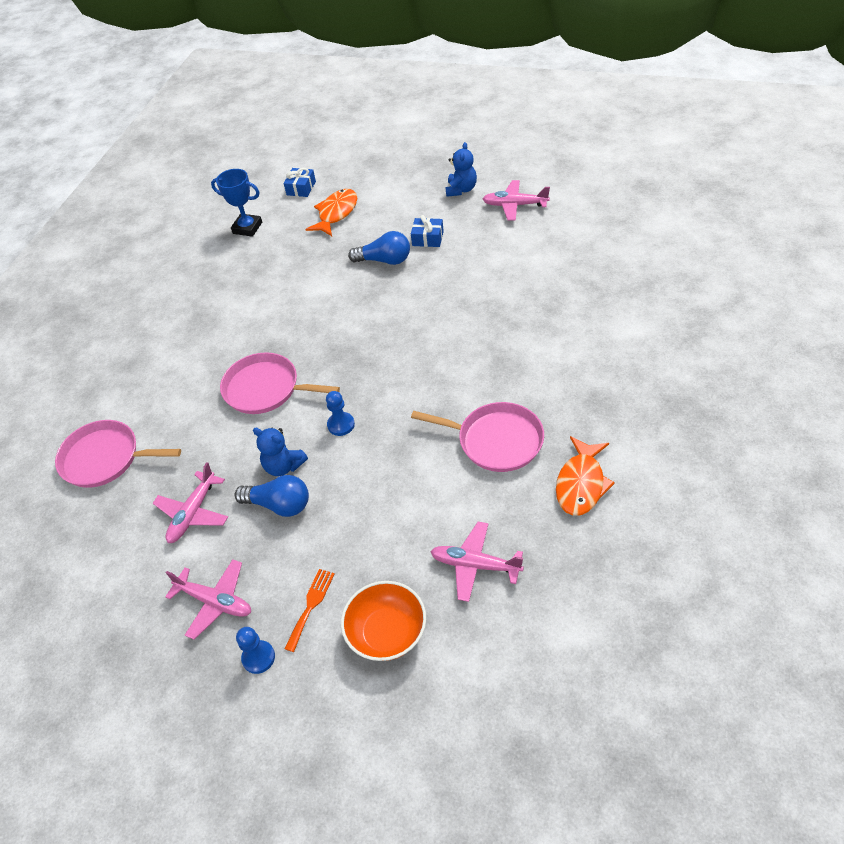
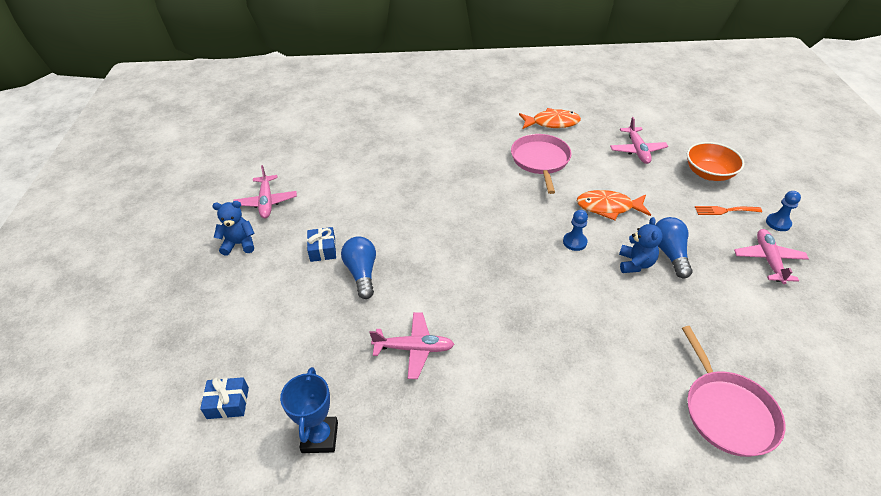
camera: 115 degrees left, 5 degrees down
pink plane [153,462,228,543] -> pink plane moved to [370,312,455,379]
pink pan [220,352,340,414] -> none
orange fish [305,189,357,236] -> orange fish moved to [577,190,651,221]

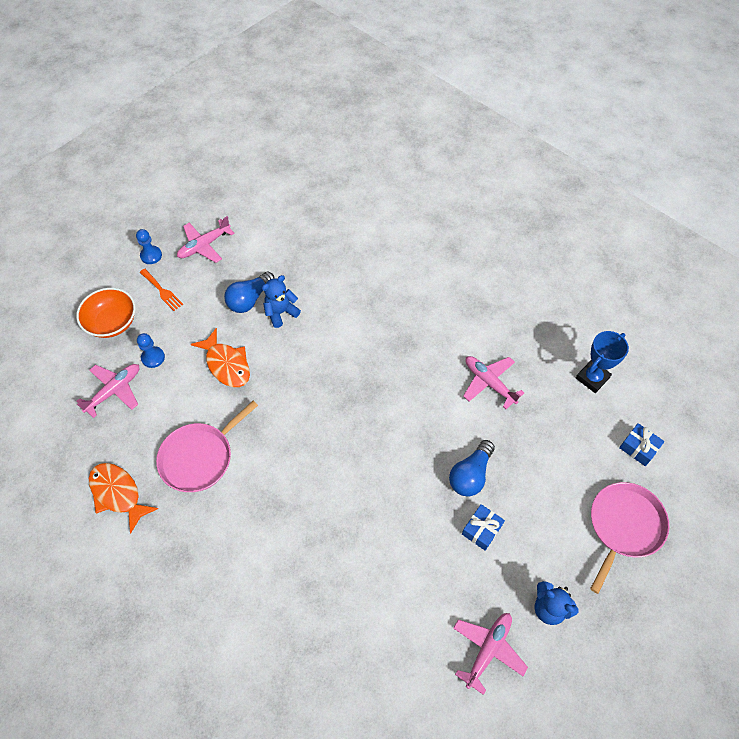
camera: 135 degrees left, 15 degrees up
blue pawn [563,210,588,251] -> blue pawn moved to [137,333,165,368]
pink pan [682,326,785,457] -> pink pan moved to [590,482,669,594]

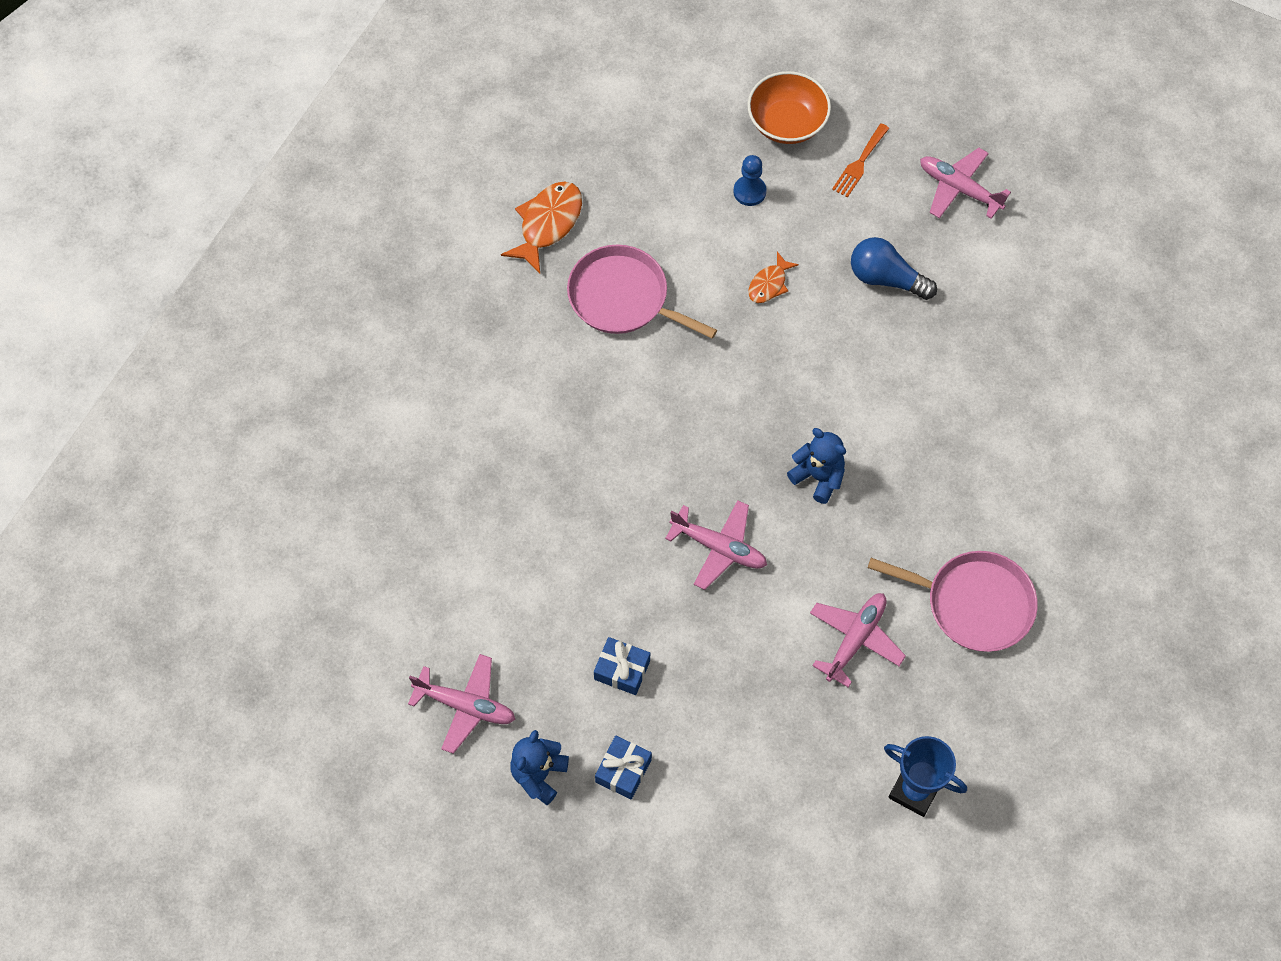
camera: 75 degrees right, 5 degrees up
pink plane [76,364,139,418] -> pink plane moved to [665,500,767,590]
blue pawn [136,229,162,264] -> none
orange fish [191,328,250,387] -> orange fish [748,252,799,303], size x0.58
blue teddy bear [262,275,301,328] -> blue teddy bear moved to [787,428,846,504]
blue light bulb [449,440,495,497] -> none
pink pan [590,482,669,594] -> pink pan moved to [868,551,1038,652]
blue gift [619,423,665,466] -> blue gift moved to [595,736,652,799]

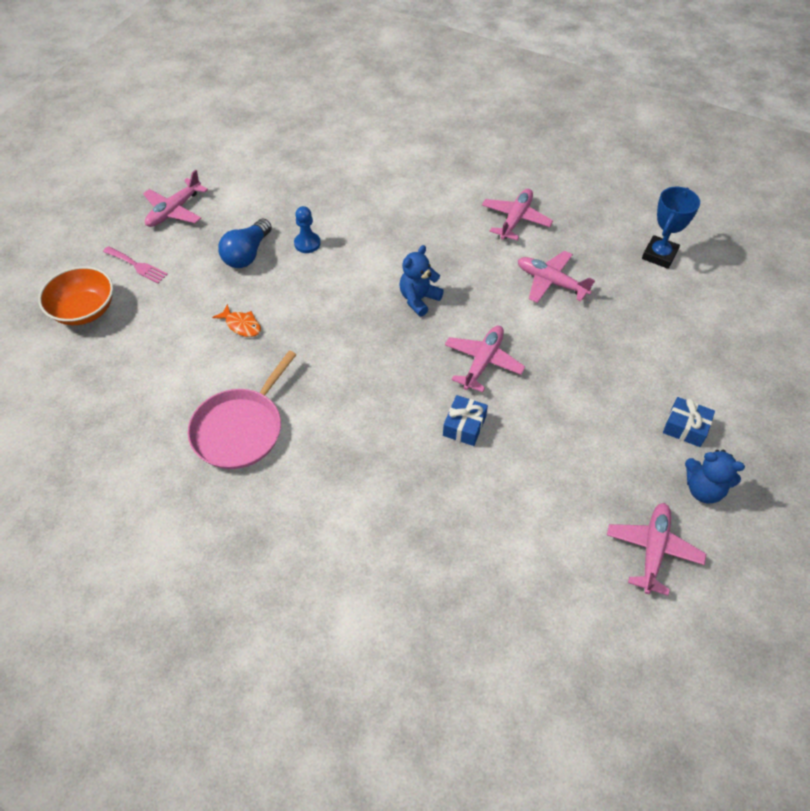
camera: 90 degrees left, 10 degrees down
orange fish [501,181,582,274] -> none
blue gift [594,637,650,695] -> blue gift moved to [443,395,488,446]
blue pawn [733,155,767,206] -> blue pawn moved to [294,206,321,253]
orange fork [832,124,889,197] -> pink fork [103,246,168,283]
pink pan [868,551,1038,652] -> pink plane [482,189,553,240]

